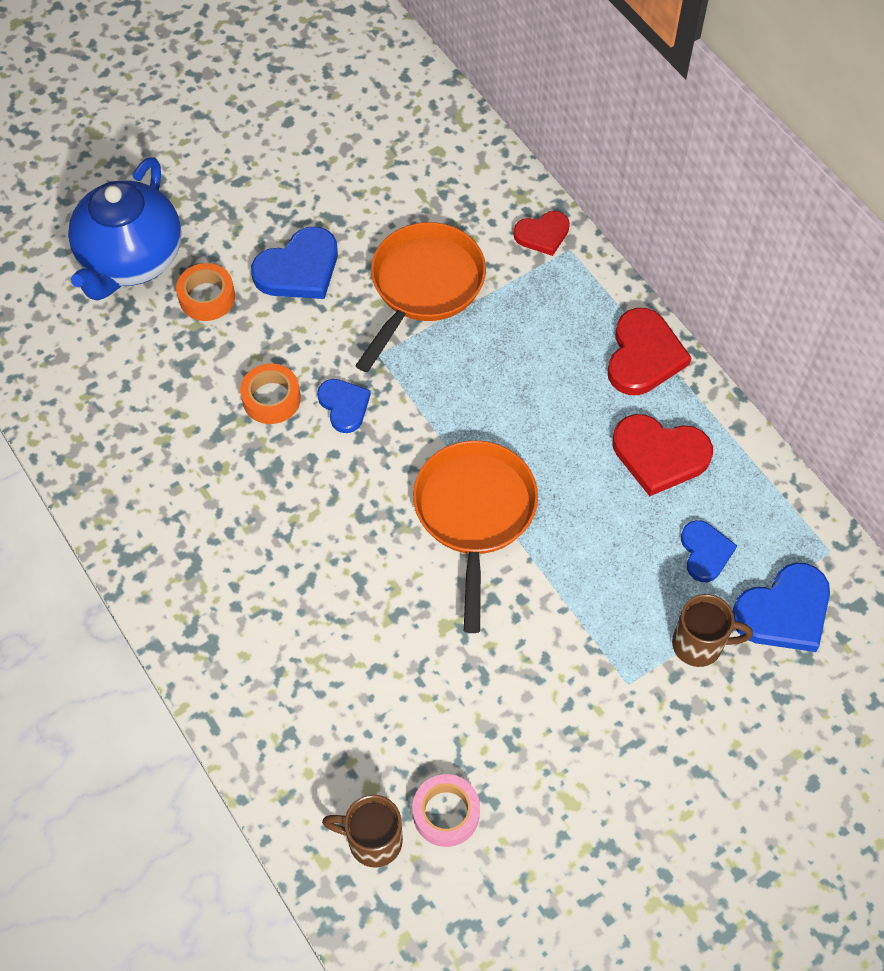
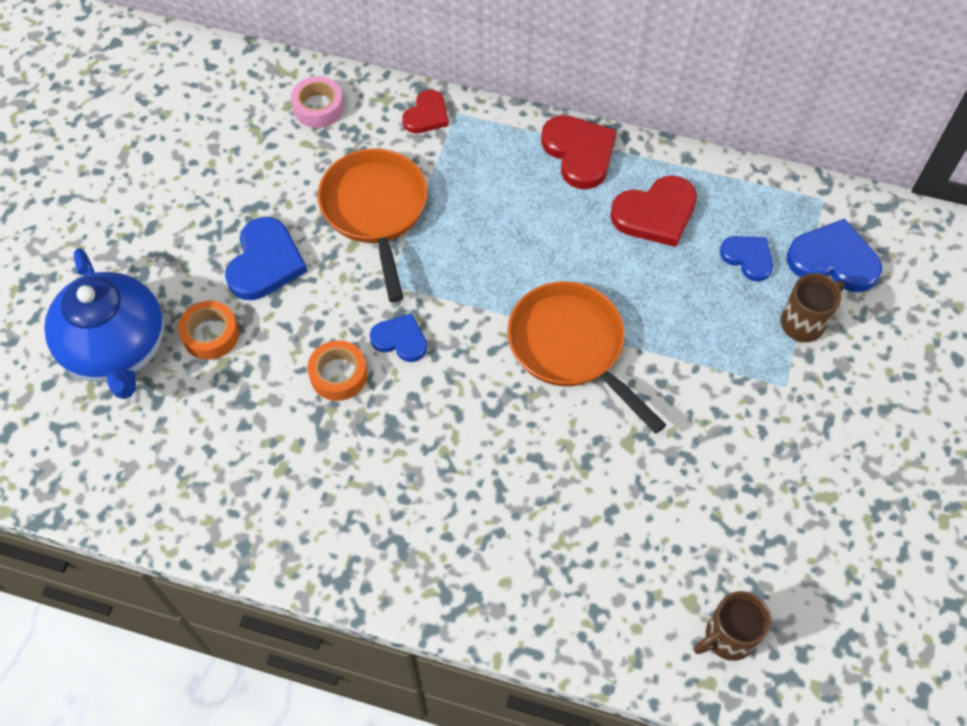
camera: 40 degrees left, 0 degrees up
pink tape [413,774,480,847] -> pink tape moved to [291,76,344,128]
blue heart [732,563,830,652] -> blue heart turned 90 degrees counterclockwise [787,219,882,292]

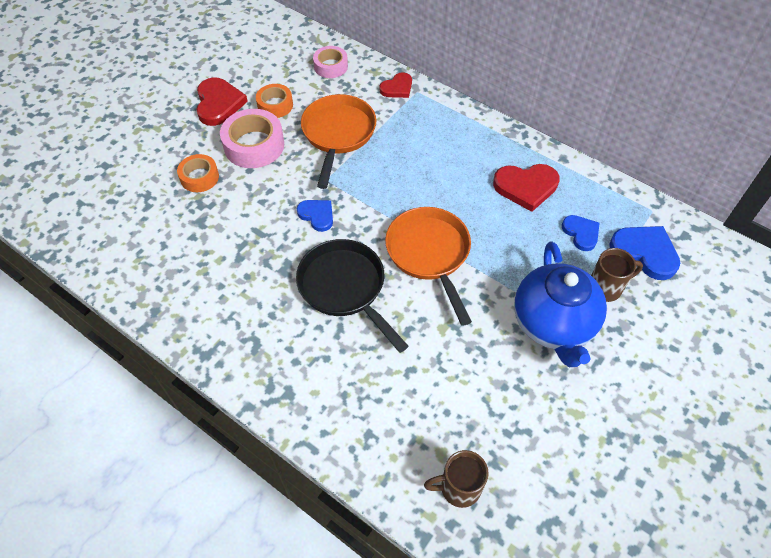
camera: 20 degrees right, 5 degrees down
blue teapot [44,248,164,399] -> blue teapot moved to [514,241,607,367]
blue heart [225,217,307,300] -> pink tape [220,109,284,168]
orange tape [307,340,367,401] -> orange tape moved to [256,84,293,118]
red heart [541,115,617,189] -> red heart moved to [196,77,248,126]
none -> black pan [296,239,408,353]

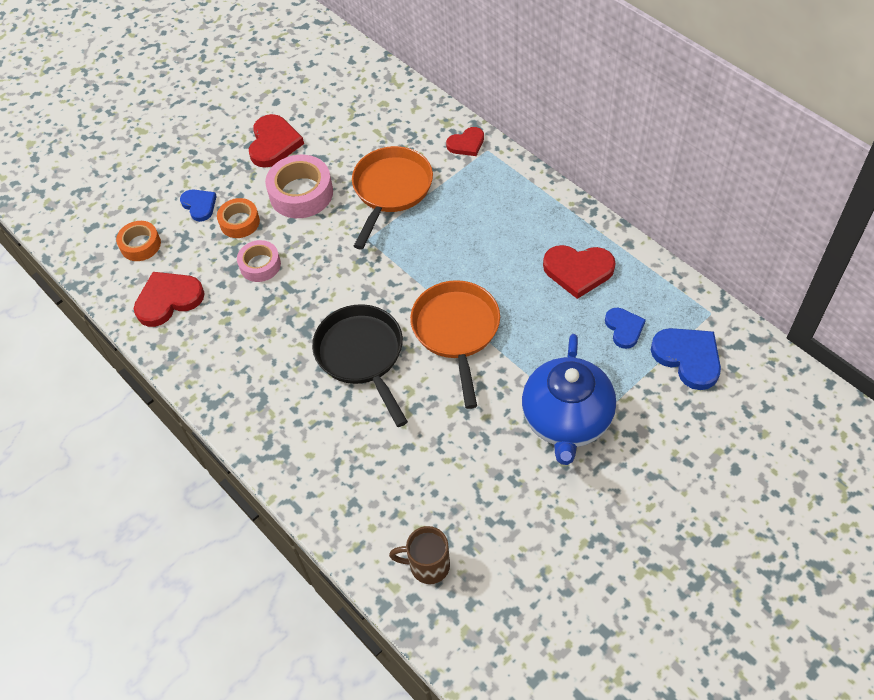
camera: 15 degrees right, 0 degrees up
orange tape [256,84,293,118] -> orange tape moved to [116,221,161,261]
blue heart [297,200,333,232] -> blue heart moved to [180,189,217,222]
pink tape [313,46,348,78] -> pink tape moved to [237,240,281,282]
brown mug [591,248,643,302] -> none
none -> red heart [134,272,205,327]

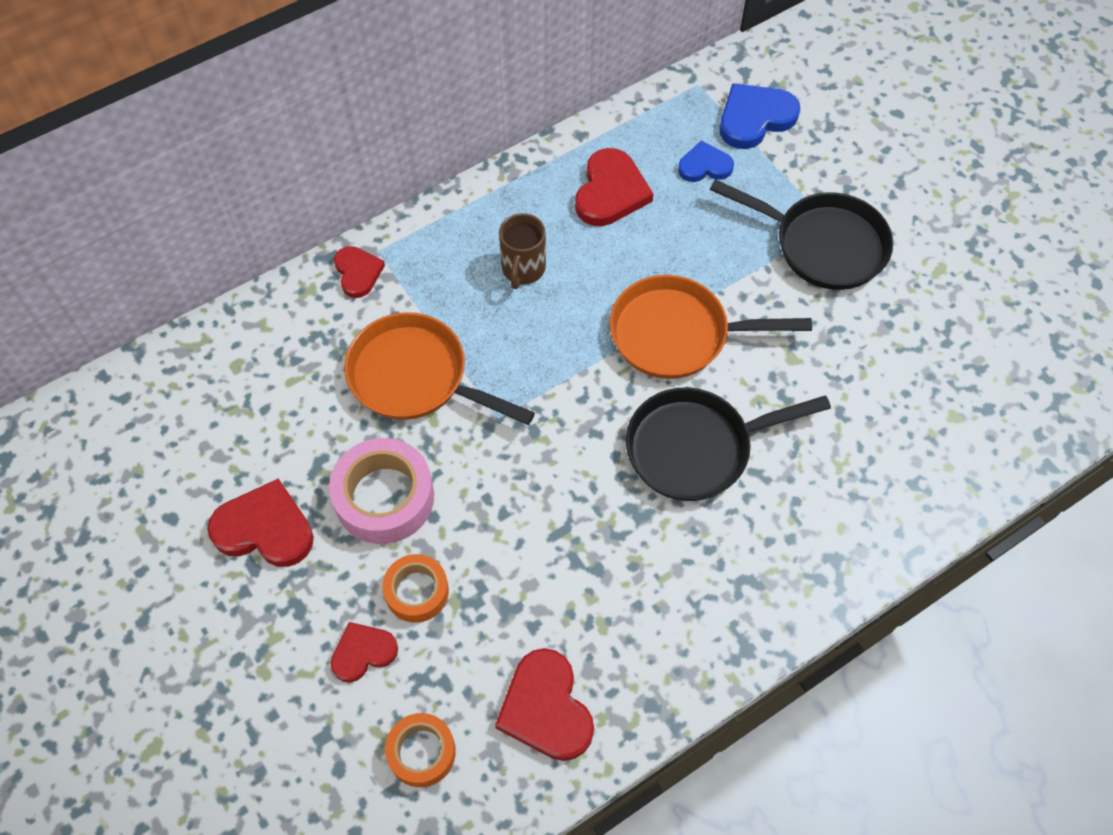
camera: 85 degrees left, 5 degrees up
blue heart [180,189,217,222] -> red heart [330,622,398,683]
pink tape [237,240,281,282] -> none
brown mug [389,526,450,584] -> brown mug moved to [499,213,546,289]
blue teapot [522,334,616,465] -> black pan [710,179,893,290]

